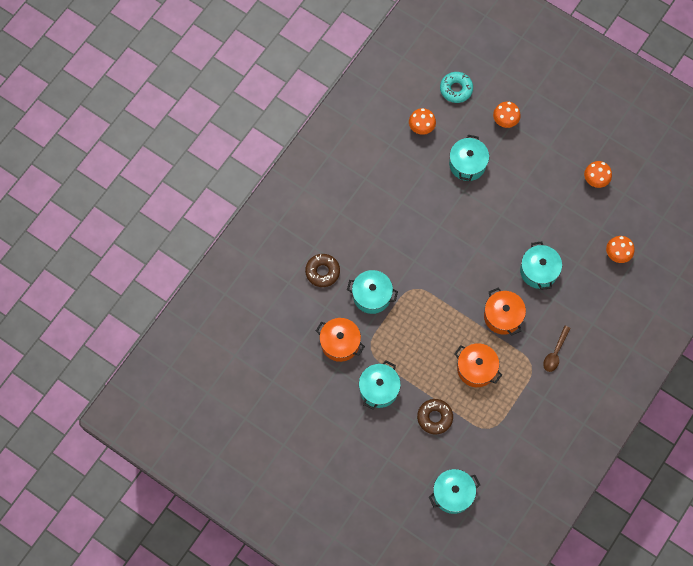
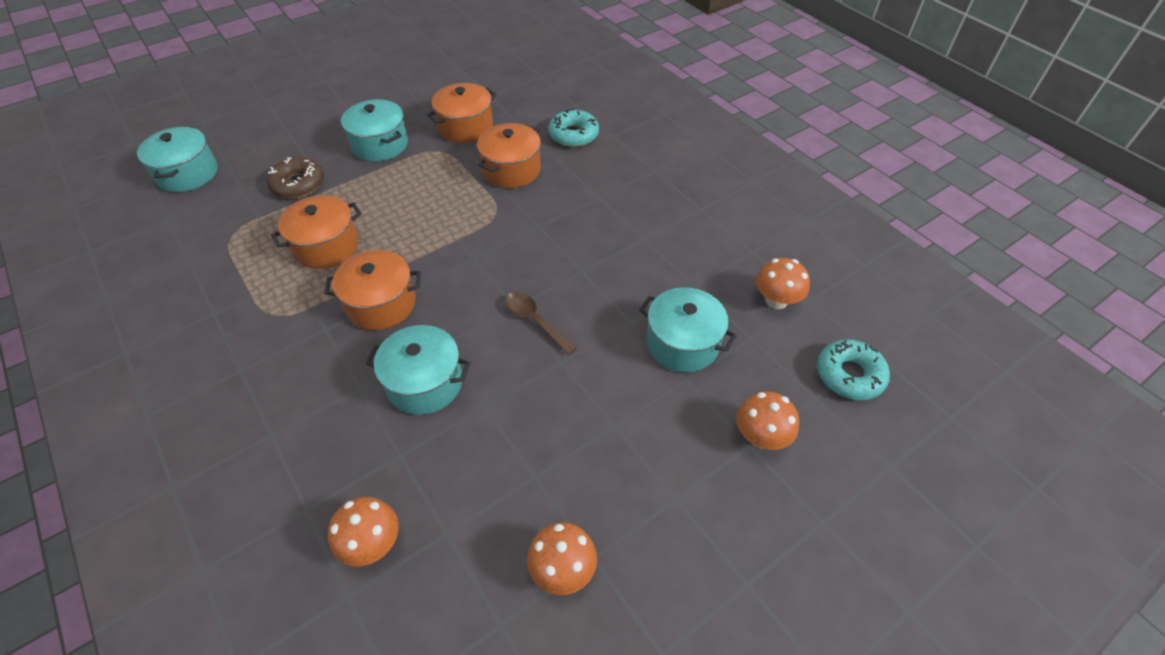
camera: 110 degrees right, 20 degrees down
brown donut [305,254,340,287] -> turquoise donut [549,109,599,147]
turquoise pot [347,270,398,314] -> orange pot [477,123,541,188]
brown spoon [543,326,571,372] -> brown spoon moved to [505,292,577,355]

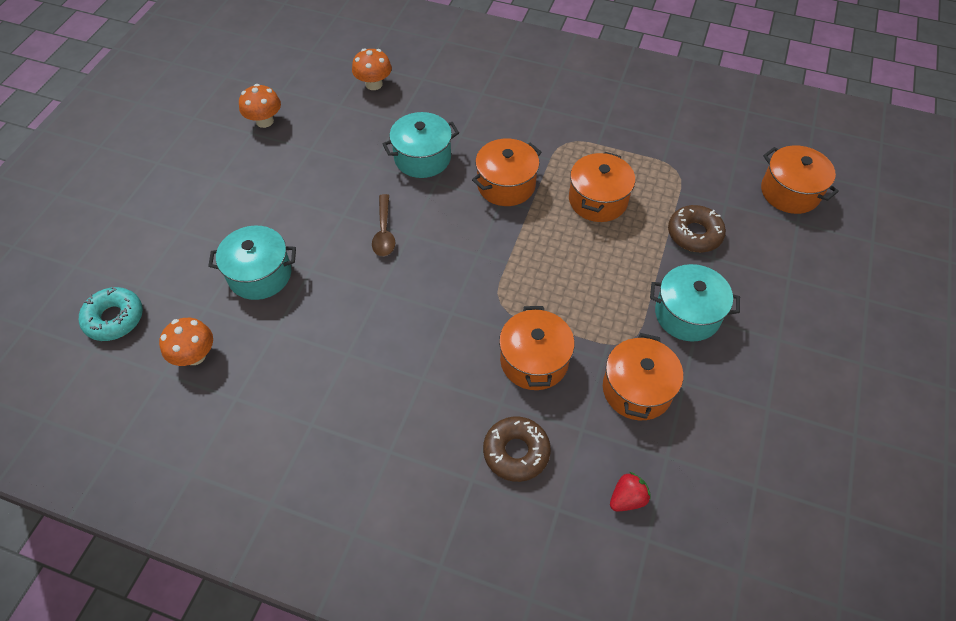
camera: 145 degrees right, 5 degrees up
turquoise pot [137,127,218,192] -> orange pot [761,145,839,214]
brown spoon [505,292,577,355] -> brown spoon turned 75 degrees clockwise [372,194,396,257]
turquoise donut [549,109,599,147] -> brown donut [483,416,551,482]
orange mushroom [737,391,799,450] -> none
none -> red strawberry [610,472,651,511]

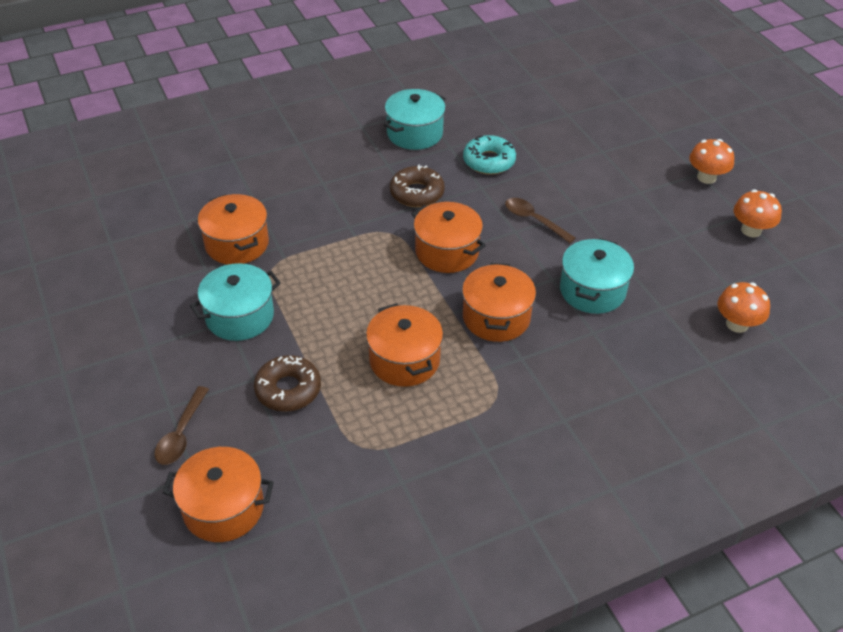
camera: 135 degrees right, 10 degrees down
turquoise donut [79,287,143,341] -> turquoise donut moved to [463,135,516,175]
orange mushroom [159,318,213,366] -> orange mushroom moved to [689,139,734,184]
turquoise pot [208,226,296,300] -> turquoise pot moved to [384,89,446,150]
brown donut [483,416,551,482] -> brown donut moved to [390,165,445,207]
orange pot [499,306,575,390] -> orange pot moved to [412,202,486,273]
red strawberry [610,472,651,511] -> none
none -> brown spoon [154,386,209,465]

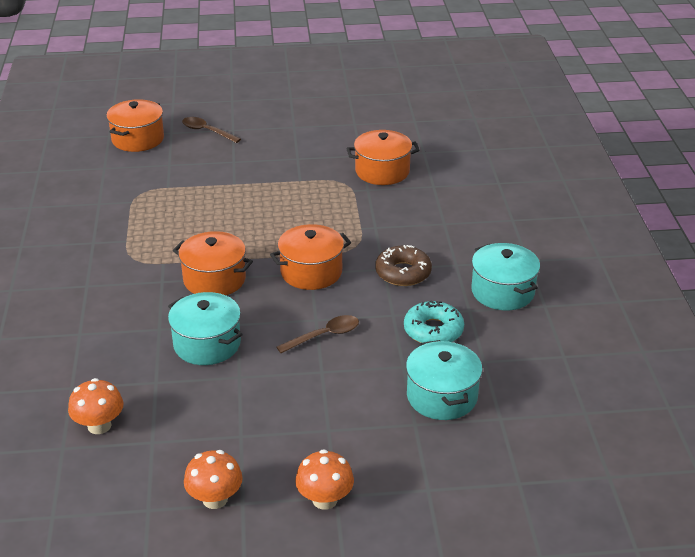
camera: 110 degrees right, 10 degrees down
turquoise pot [190,263,281,341] -> turquoise pot moved to [406,340,483,420]
brown donut [254,355,321,412] -> none
orange pot [366,303,443,387] -> none

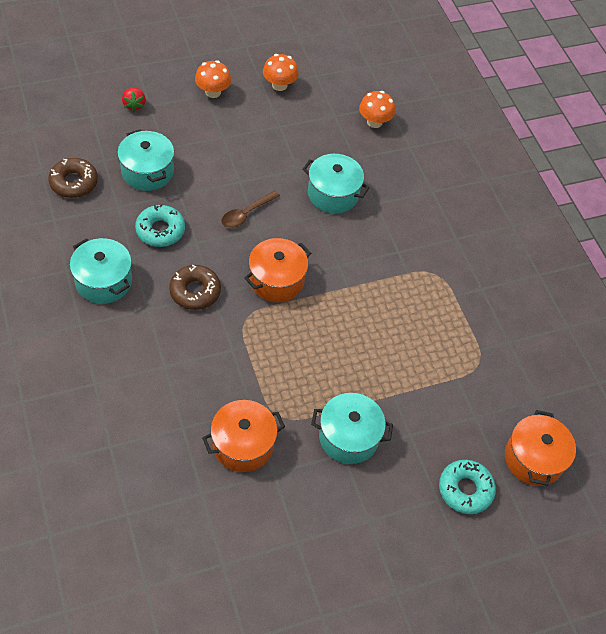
camera: 160 degrees right, 20 degrees up
orange pot [173,231,253,295] -> none
brown spoon [182,117,241,143] -> turquoise donut [439,460,496,514]
none -> brown donut [48,158,98,198]
none -> red strawberry [122,87,146,112]
none -> turquoise pot [311,393,393,464]

